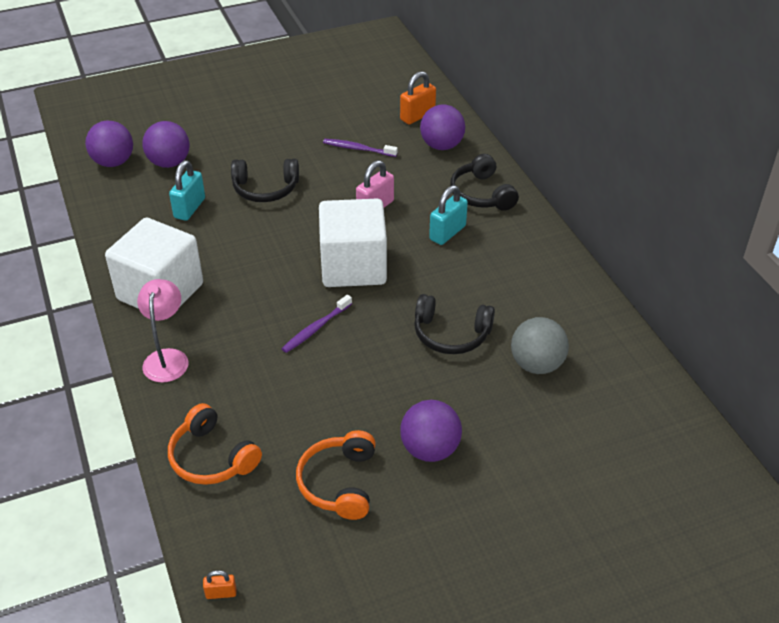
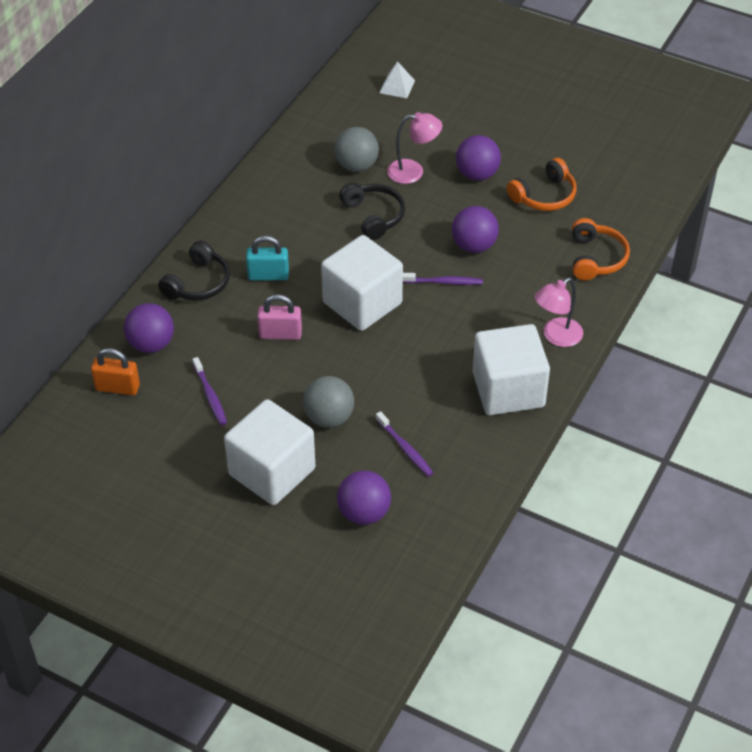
camera: 130 degrees left, 5 degrees up
purple ball [85,121,133,167] -> purple ball moved to [452,206,499,253]
turquoise padlock [169,161,205,221] -> purple toothbrush [376,411,433,477]
orange padlock [203,570,236,599] -> none
black headphones [231,159,299,202] -> grey ball [303,376,354,428]
none -> white cube [224,399,315,505]
none -> white pyramid [379,61,415,98]
none -> pink lamp [387,112,442,184]

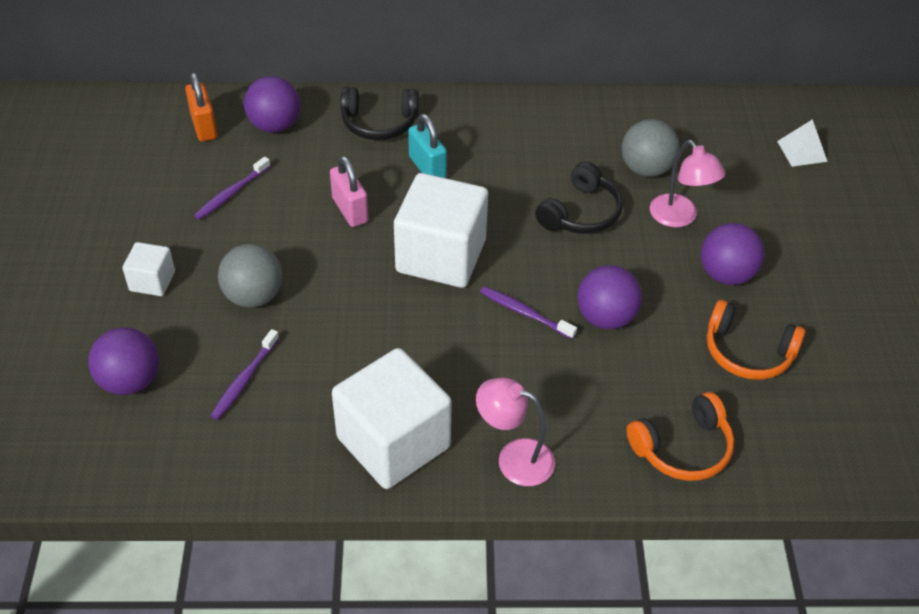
camera: 60 degrees right, 0 degrees up
white cube [224,399,315,505] -> white cube [122,242,175,296], size x0.48
purple toothbrush [403,273,483,285] -> purple toothbrush turned 150 degrees clockwise [480,286,577,339]

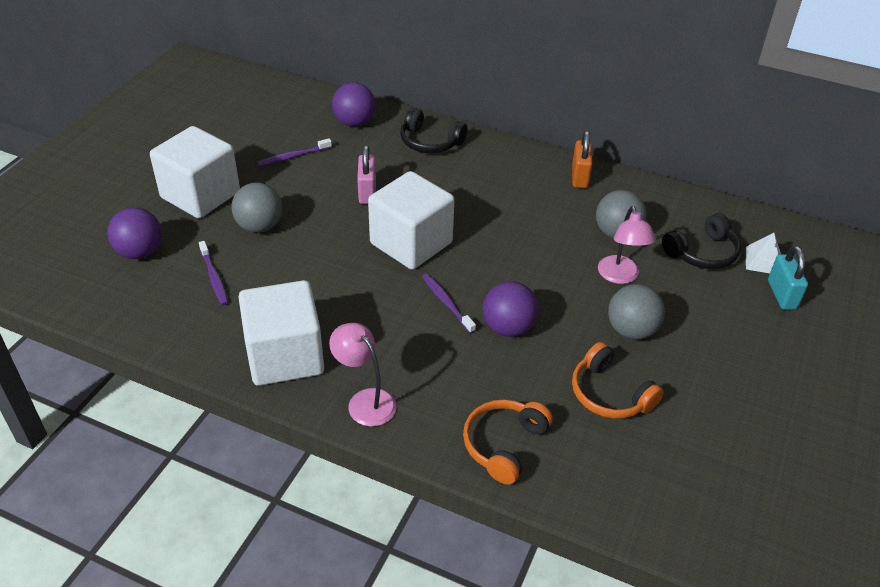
camera: 25 degrees right, 5 degrees down
white cube [122,242,175,296] -> white cube [150,126,240,218], size x2.08
orange padlock [185,73,217,142] -> orange padlock moved to [572,131,593,188]
purple toothbrush [211,329,279,420] -> purple toothbrush turned 75 degrees counterclockwise [199,241,228,305]
turquoise padlock [408,114,447,178] -> turquoise padlock moved to [768,246,808,310]
black headphones [535,161,623,234] -> black headphones moved to [662,213,741,269]
orange headphones [627,392,734,481] -> orange headphones turned 120 degrees clockwise [463,400,553,485]
purple ball [701,223,764,285] -> grey ball [608,284,665,340]

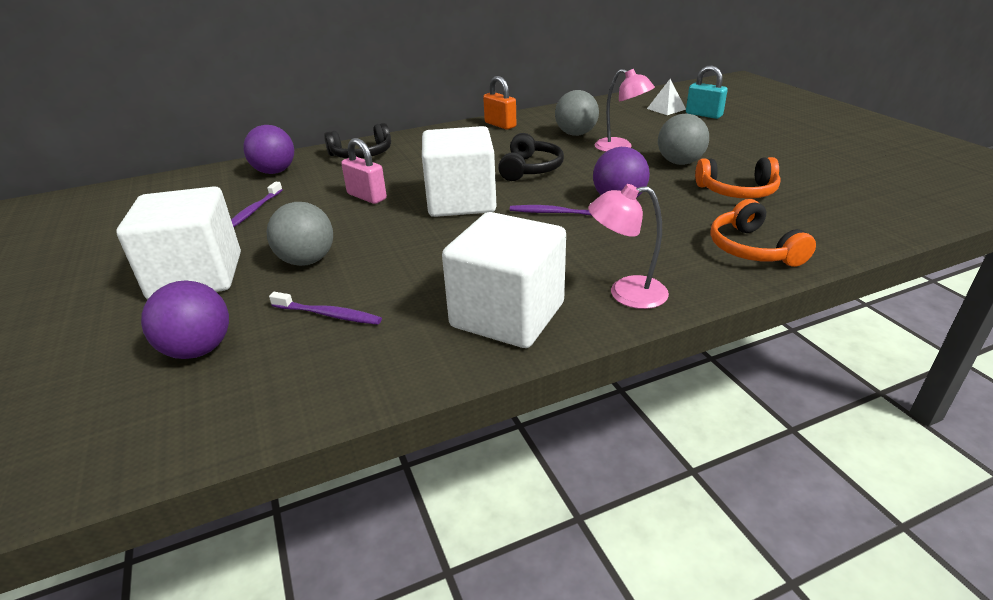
camera: 45 degrees left, 10 degrees down
black headphones [662,213,741,269] -> black headphones moved to [498,133,564,181]

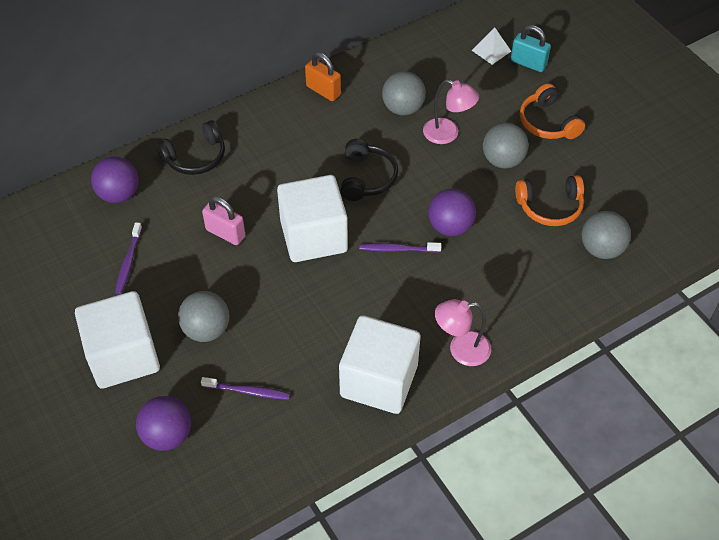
camera: 10 degrees left, 20 degrees up
orange headphones [710,199,816,267] -> orange headphones moved to [520,83,585,139]
none -> grey ball [582,211,631,259]

